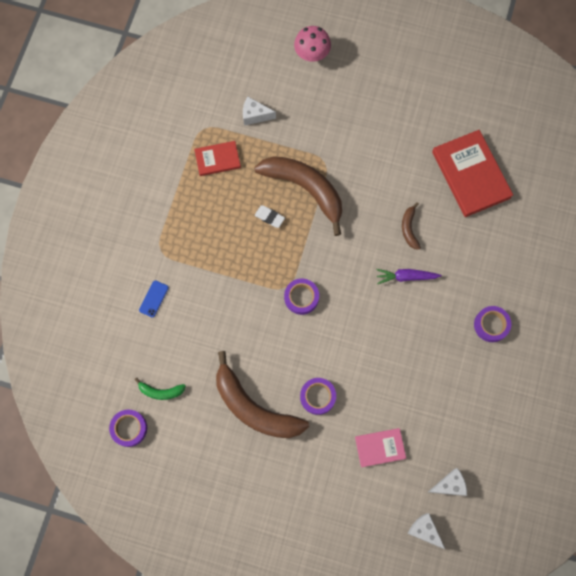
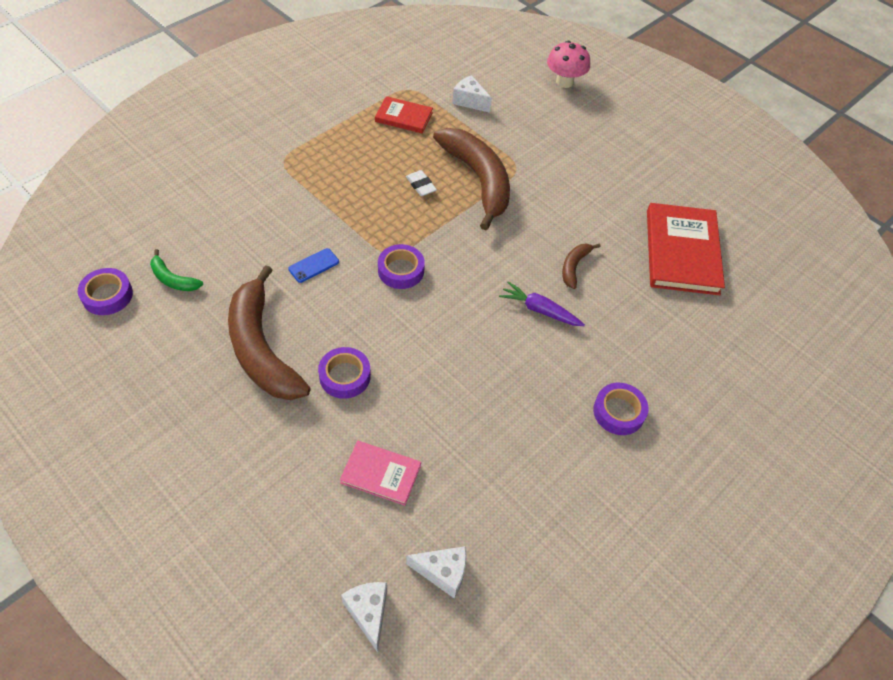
camera: 25 degrees right, 20 degrees down
blue phone [139,280,169,318] -> blue phone moved to [288,248,339,283]

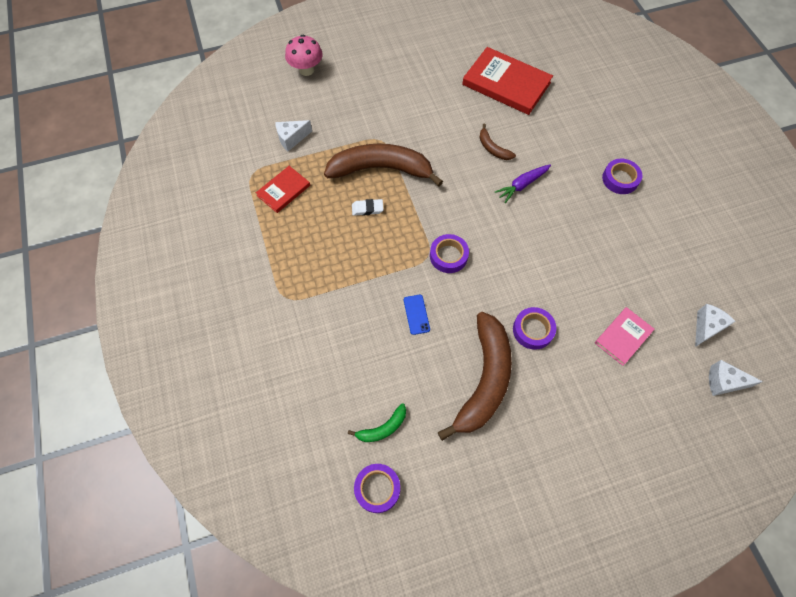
camera: 60 degrees left, 10 degrees up
brown banana [228,265,311,400] -> brown banana turned 75 degrees counterclockwise [438,312,512,441]

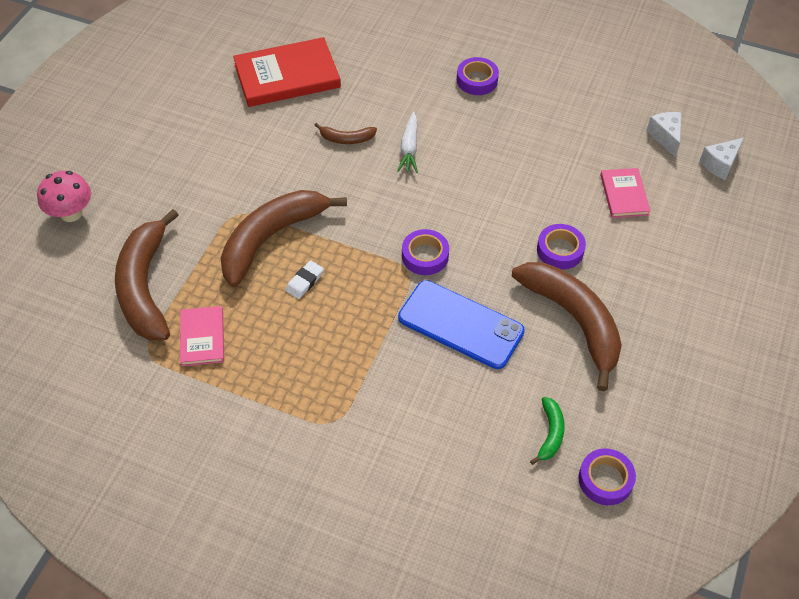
camera: 50 degrees left, 10 degrees down
red book [256,166,310,213] -> pink book [180,306,224,366]
white cheese [275,120,312,151] -> brown banana [115,209,179,340]
blue phone [404,295,430,335] -> blue phone [398,280,525,369], size x2.35
purple carrot [495,164,551,203] -> white carrot [397,112,418,173]

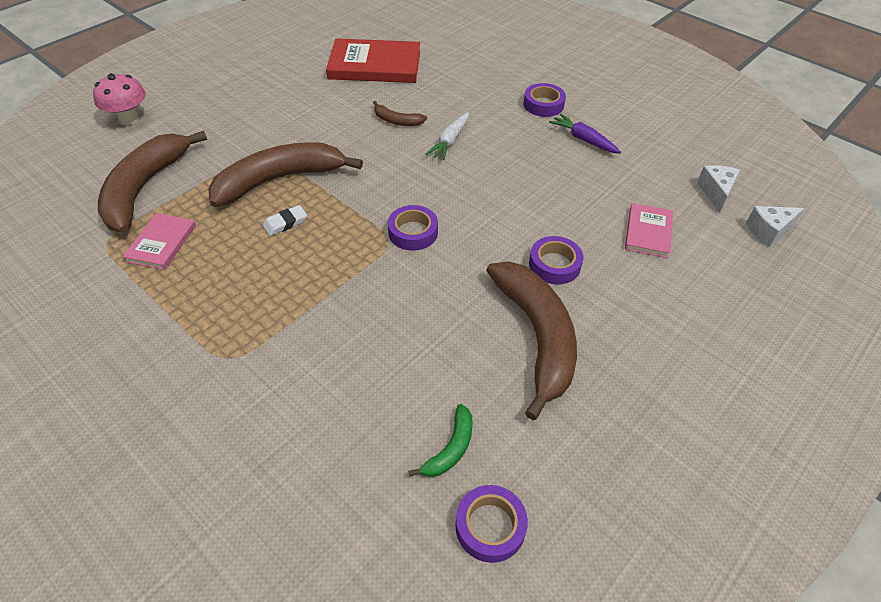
camera: 20 degrees right, 5 degrees down
blue phone [398,280,525,369] -> none
none -> purple carrot [549,113,621,154]

